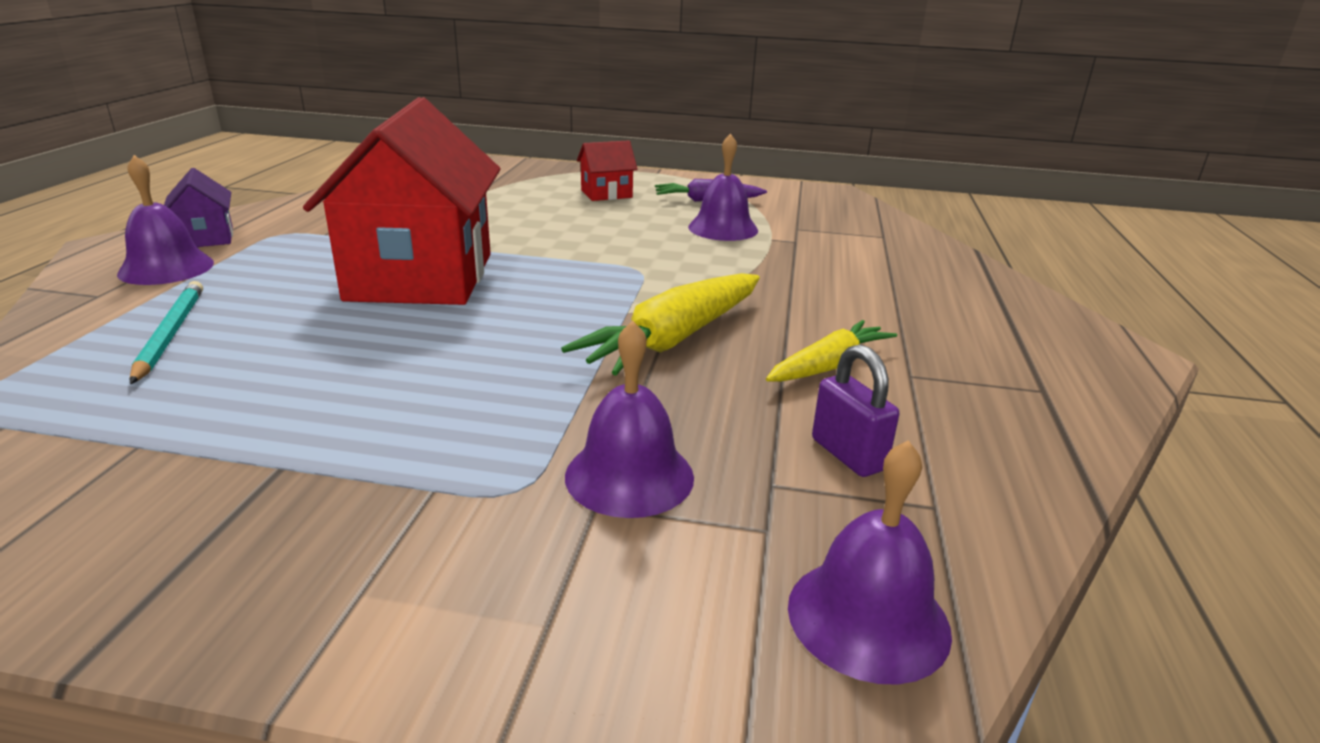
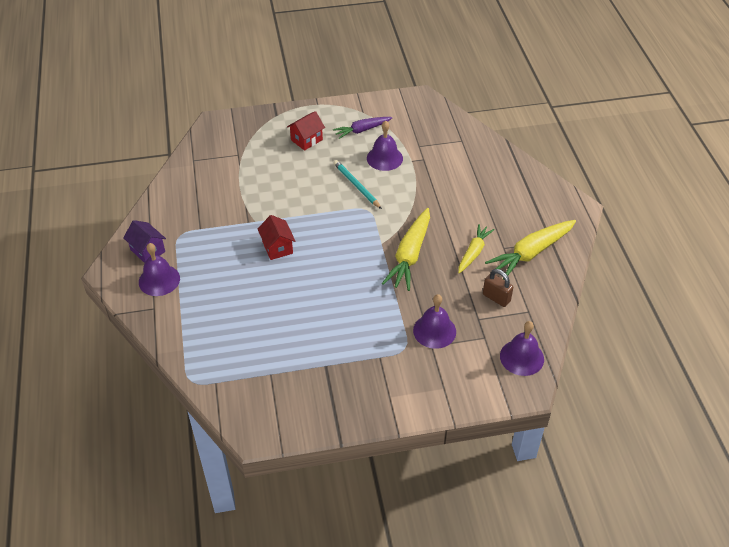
camera: 20 degrees left, 20 degrees up
turquoise pencil [130,281,203,384] -> turquoise pencil moved to [334,160,382,209]
red house [303,97,501,305] -> red house [258,215,295,260], size x0.43
purple padlock [812,344,899,477] -> brown padlock [483,269,513,307]
none -> yellow carrot [485,220,576,279]

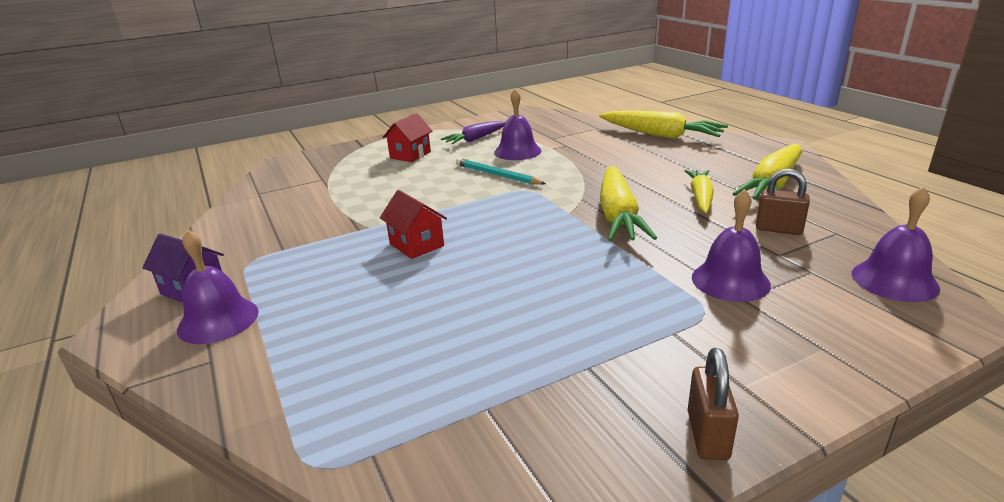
camera: 15 degrees left, 20 degrees down
none -> yellow carrot [599,111,728,139]
none -> brown padlock [688,348,739,460]

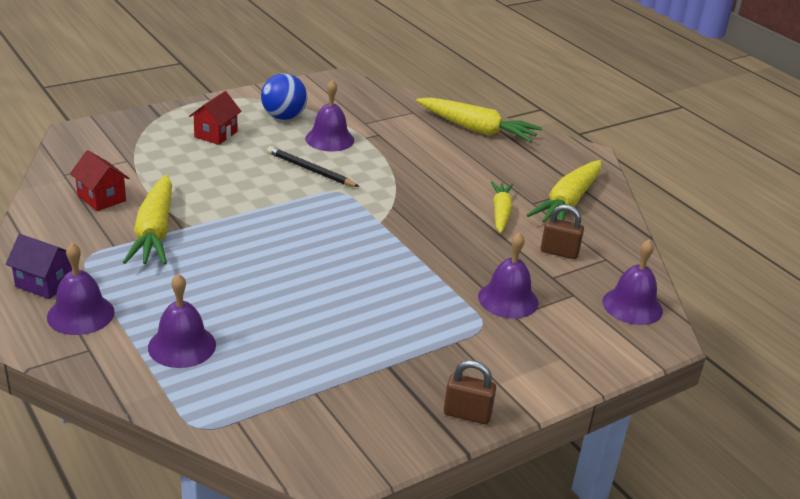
camera: 10 degrees left, 5 degrees up
red house [380,190,447,259] -> red house moved to [70,150,129,211]
purple carrot [440,121,506,144] -> blue ball [261,73,307,120]
turquoise pencil [456,158,546,185] -> black pencil [267,146,359,187]
yellow carrot [600,166,657,241] -> yellow carrot moved to [123,175,172,265]
brown padlock [688,348,739,460] -> brown padlock turned 75 degrees counterclockwise [444,360,496,424]
none -> purple bell [148,274,216,368]

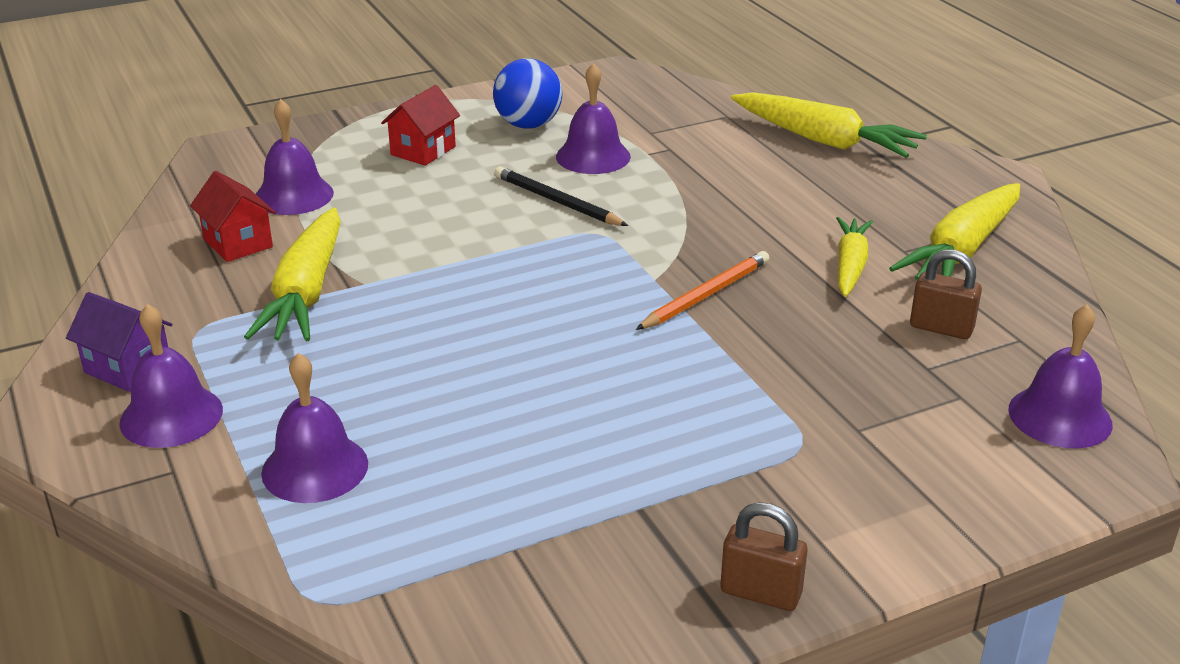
camera: 10 degrees right, 0 degrees up
purple bell [478,232,538,319] -> purple bell moved to [256,99,334,215]
none -> orange pencil [636,251,769,330]

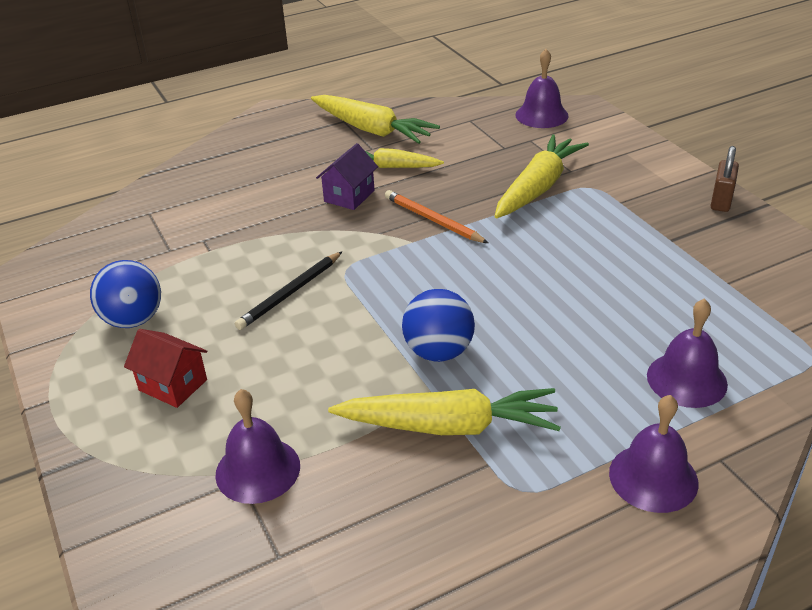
camera: 90 degrees left, 5 degrees up
purple house [66,292,172,392] -> purple house moved to [316,143,378,210]
red house [190,171,275,262] -> none
purple bell [556,63,631,174] -> none
yellow carrot [731,92,927,158] -> yellow carrot moved to [495,134,589,218]
brown padlock [910,249,982,339] -> none
none -> blue ball [402,289,475,362]

